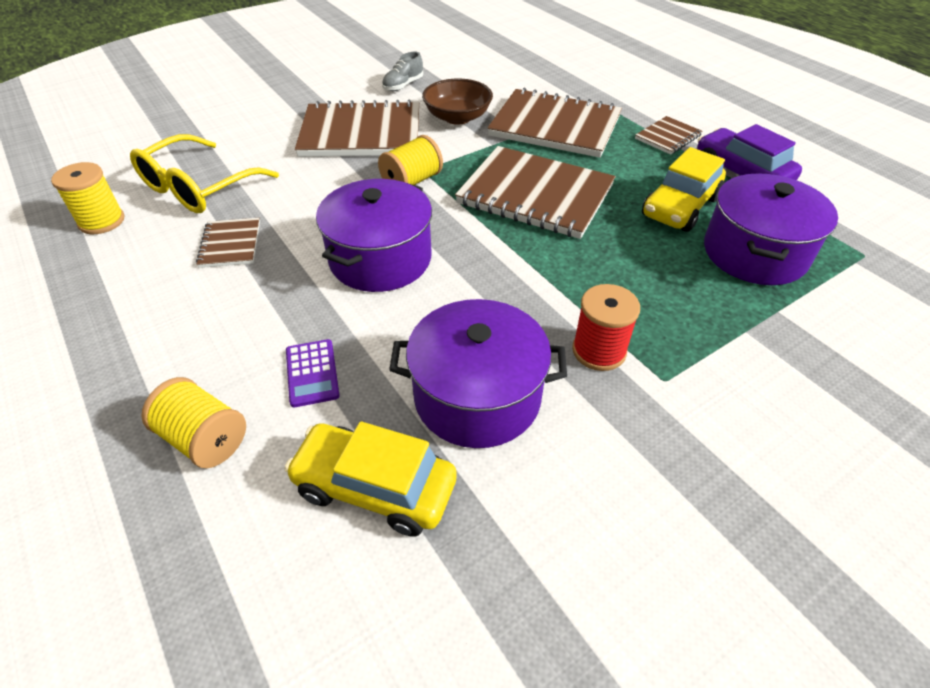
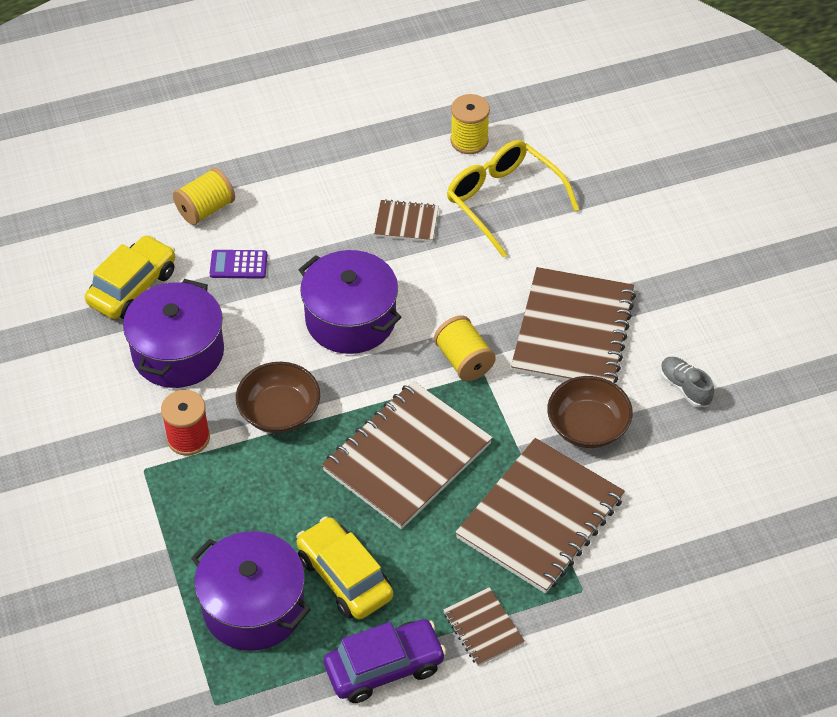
camera: 105 degrees right, 5 degrees up
none -> brown bowl [236,362,320,433]

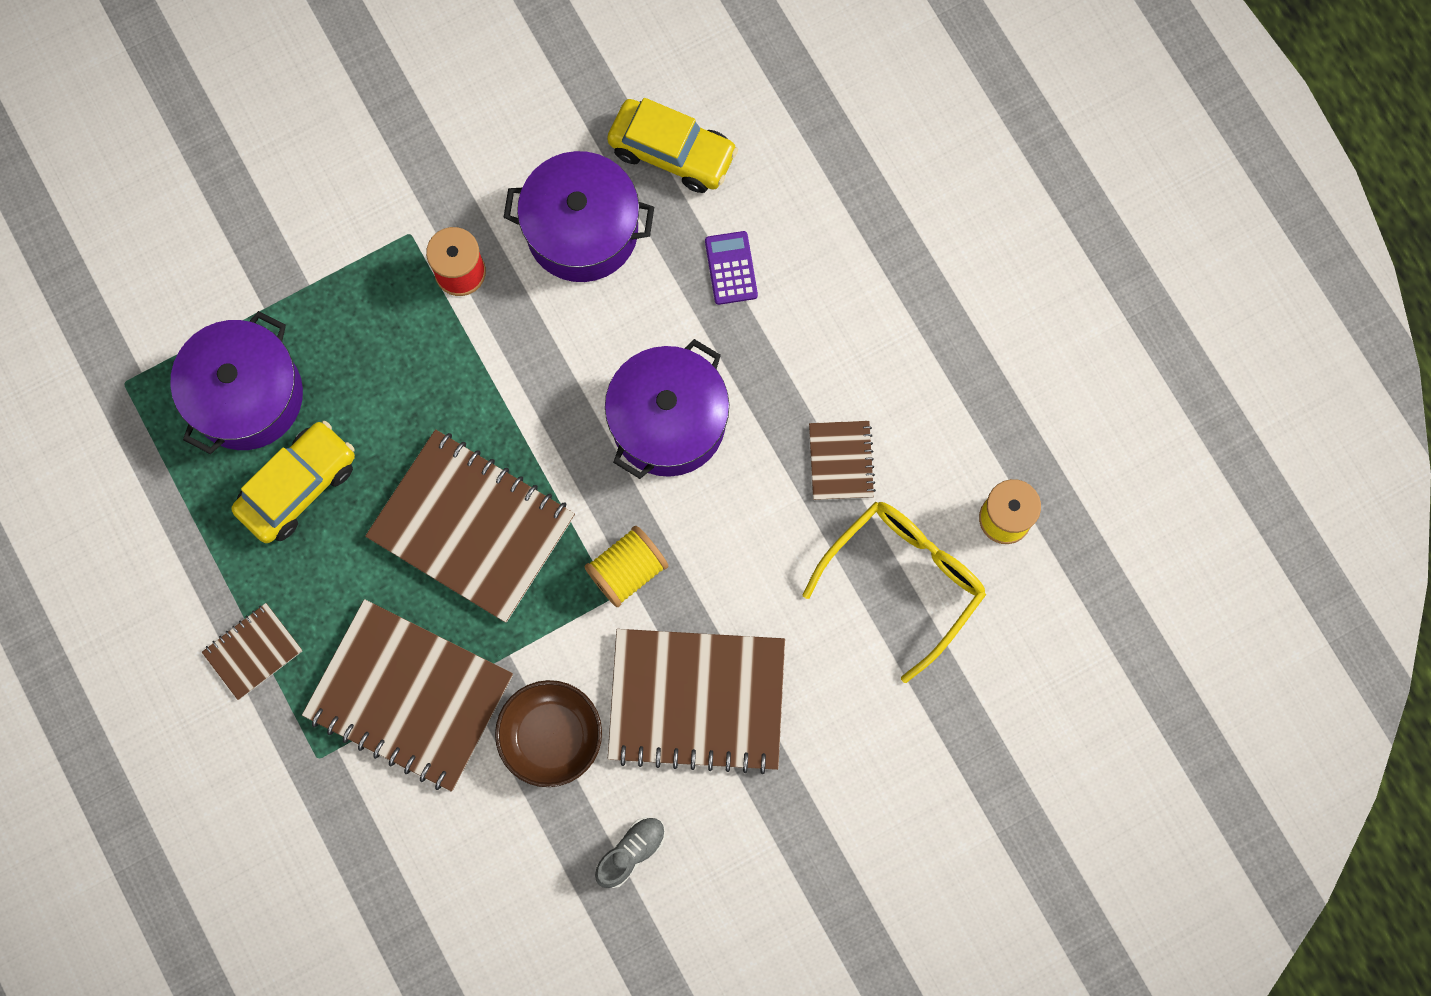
camera: 80 degrees right, 25 degrees up
yellow spool [173,168,235,225] -> none
brown bowl [236,362,320,433] -> none
purple car [324,619,446,703] -> none

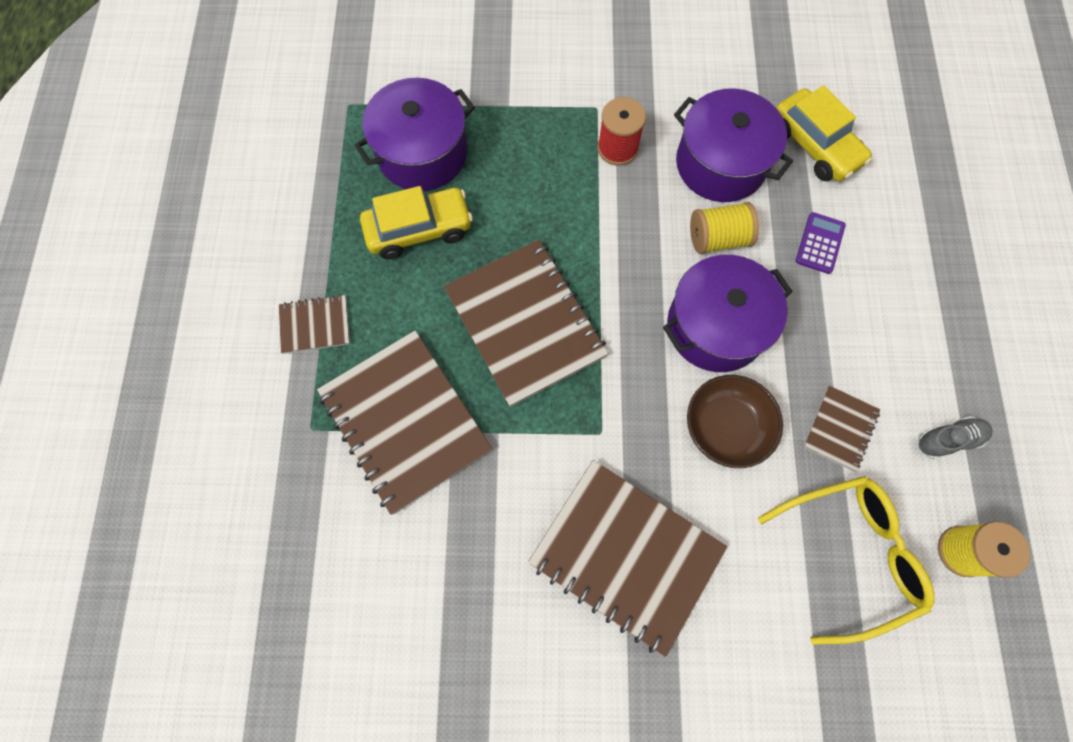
camera: 30 degrees right, 5 degrees down
brown bowl [495,680,602,787] -> brown bowl moved to [687,375,783,468]
yellow spool [584,526,668,607] -> yellow spool moved to [690,202,759,254]
grey shoe [595,817,665,888] -> grey shoe moved to [918,416,993,459]

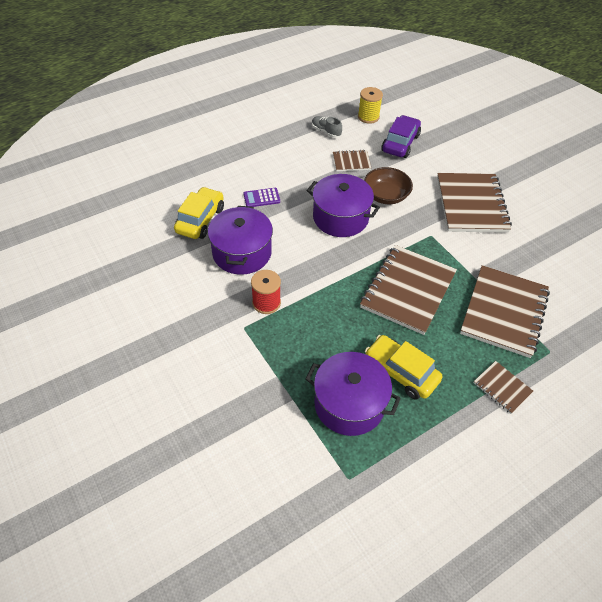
camera: 125 degrees left, 20 degrees down
yellow spool [690,202,759,254] -> none
yellow glasses [758,476,935,645] -> purple car [382,115,421,158]

